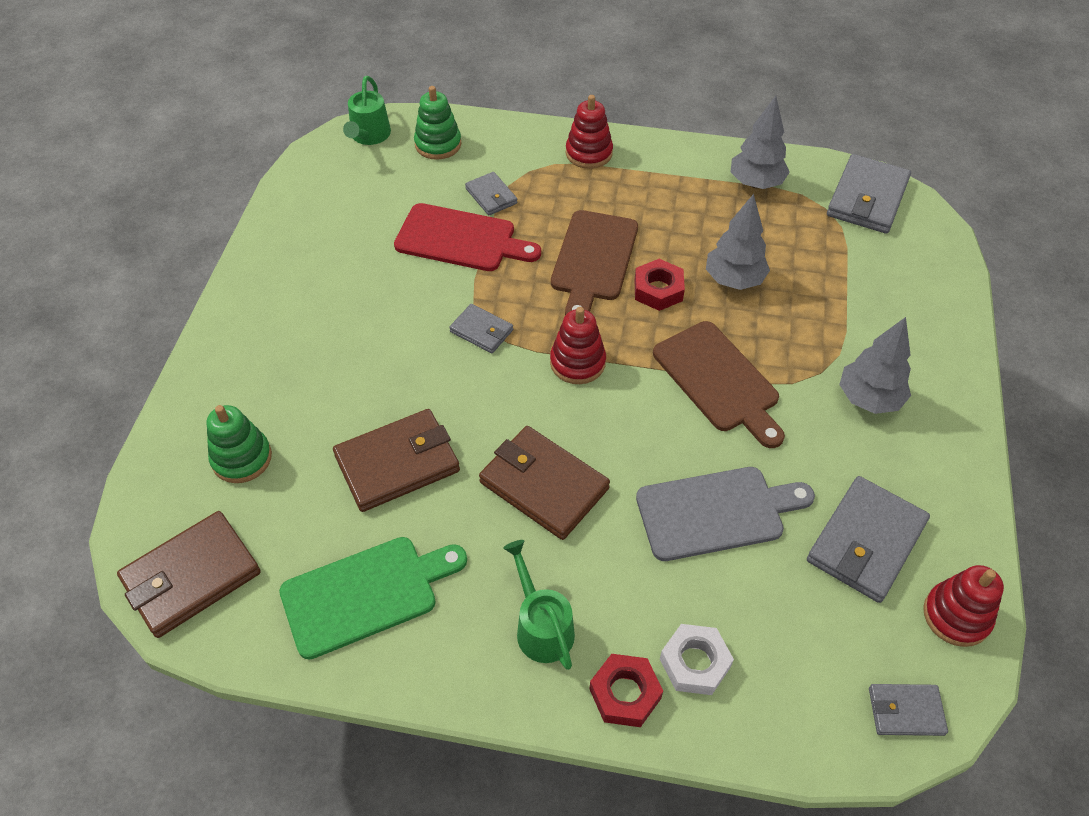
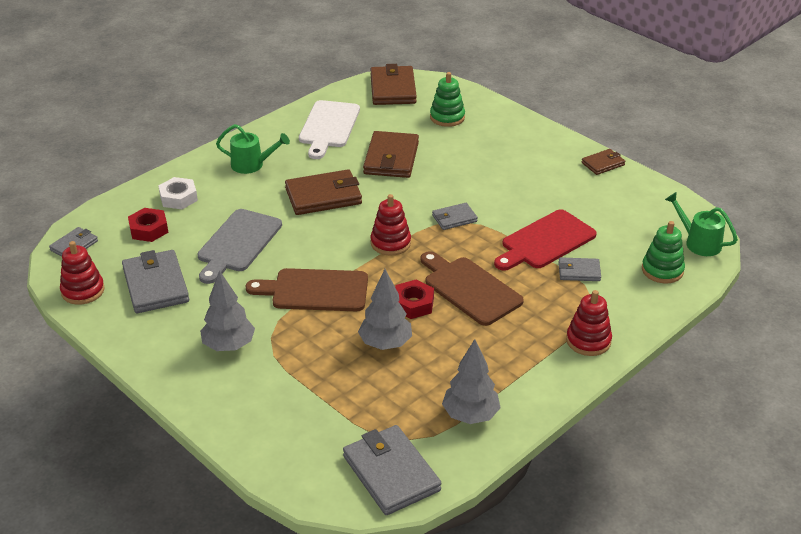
camera: 125 degrees right, 15 degrees down
green cutting board [279,537,467,660] -> white cutting board [299,100,360,159]
red nut [589,654,663,727] -> red nut moved to [128,208,168,242]
none -> brown wallet [582,149,625,175]

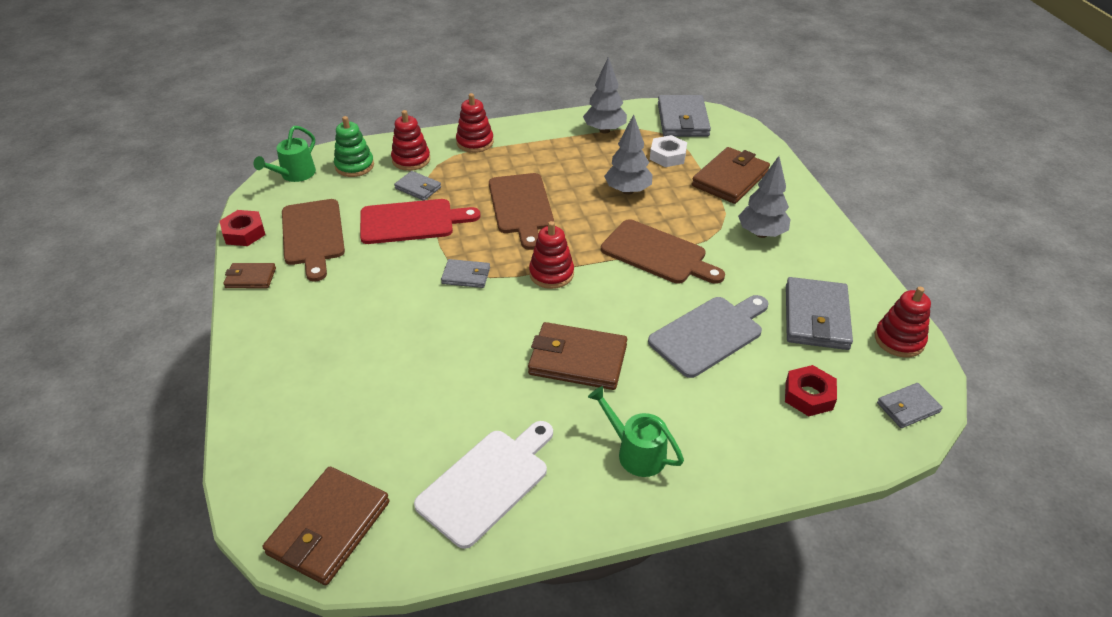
camera: 150 degrees left, 5 degrees up
white nut [158,177,198,209] -> white nut moved to [650,135,687,167]
brown wallet [363,131,419,178] -> brown wallet moved to [692,147,770,204]
red nut [395,280,434,319] -> red nut moved to [220,210,265,246]
green stacking toy [430,72,465,127] -> none
green watering can [665,192,738,256] -> green watering can turned 45 degrees clockwise [253,126,316,182]
none -> brown cutting board [282,199,345,282]
none -> red stacking toy [391,110,430,171]

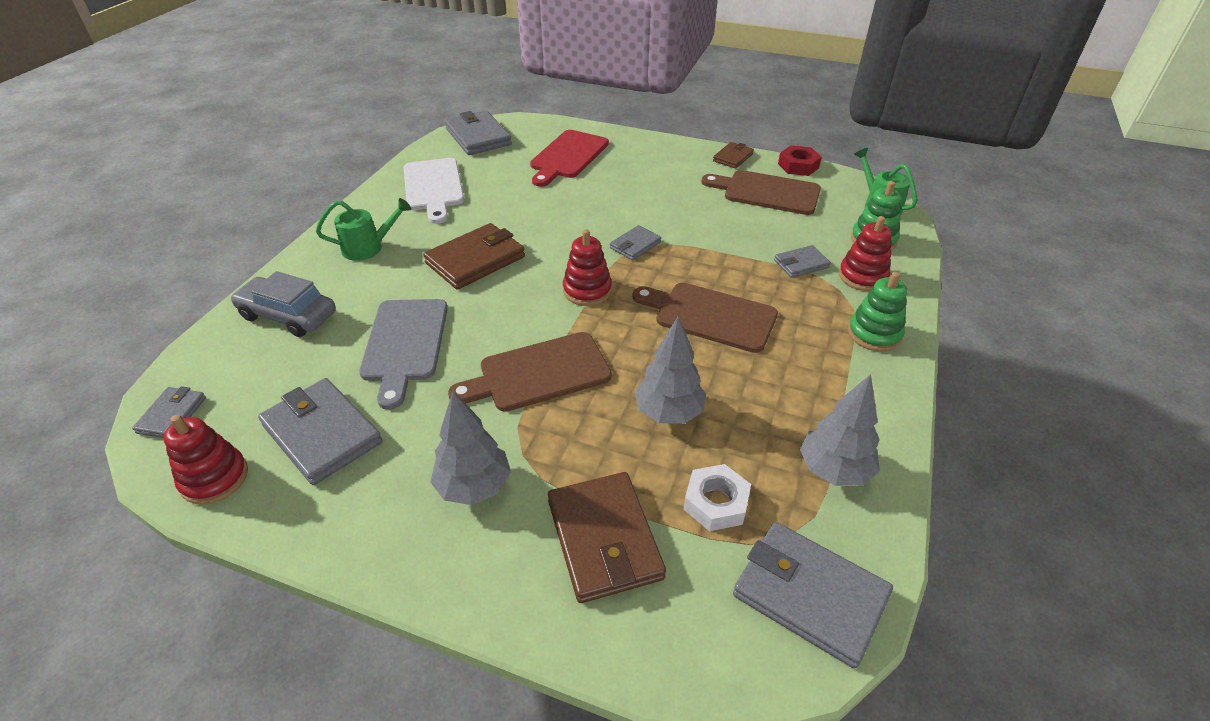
camera: 125 degrees right, 0 degrees up
brown wallet [263,467,389,585] -> grey wallet [445,110,512,155]
red cutting board [360,199,481,244] -> red cutting board moved to [530,130,609,187]
red stacking toy [456,93,494,153] -> green stacking toy [848,272,907,352]
red nut [785,365,837,416] -> none
none -> grey car [231,271,336,337]

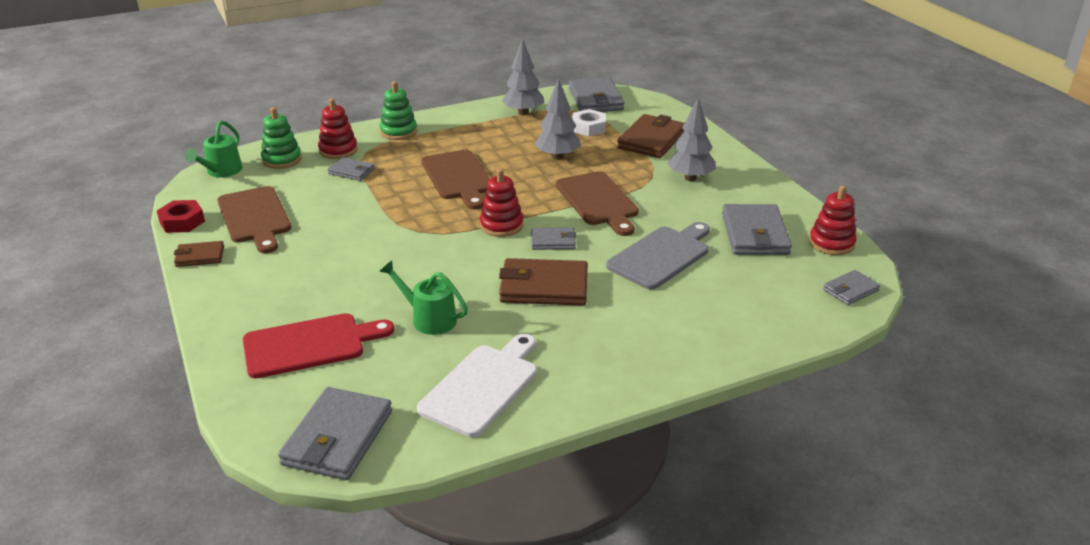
camera: 135 degrees left, 10 degrees down
grey car [231,271,336,337] -> none
green watering can [316,198,411,261] -> green watering can moved to [379,261,468,335]
brown cutting board [448,332,612,412] -> brown cutting board turned 45 degrees clockwise [556,171,639,236]
grey wallet [610,225,661,260] -> grey wallet moved to [531,227,576,250]

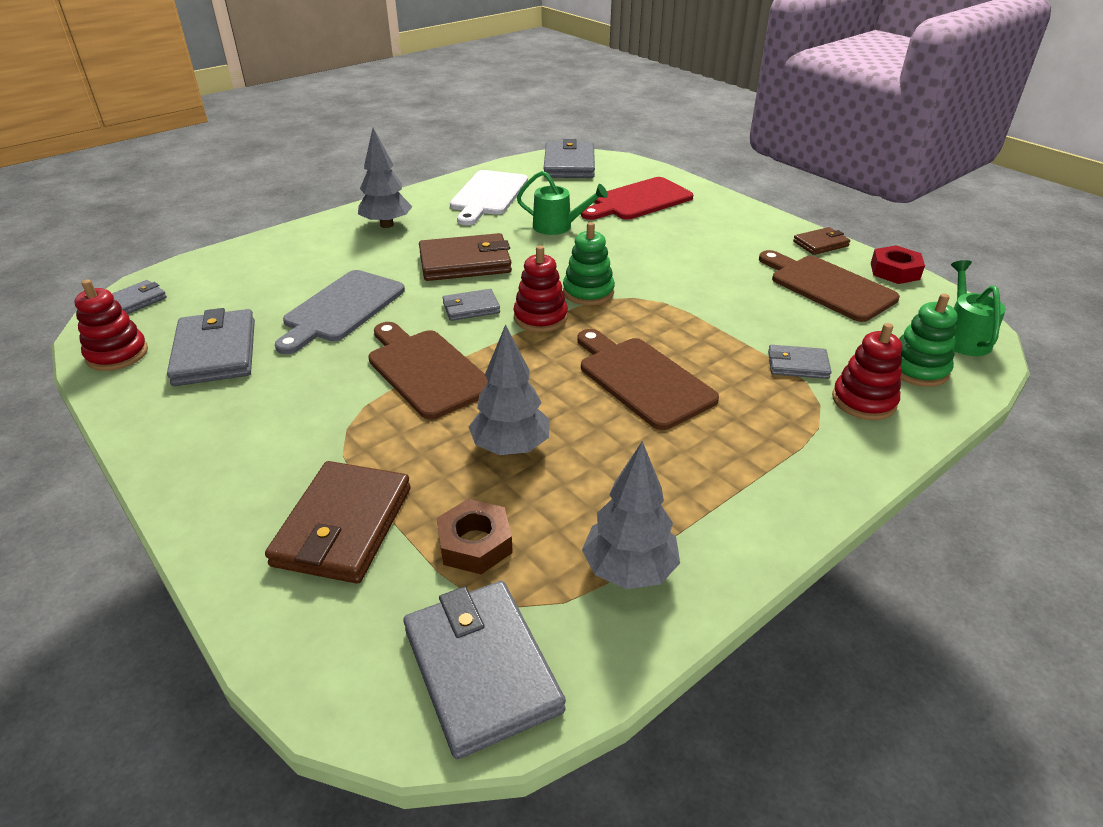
camera: 165 degrees right, 5 degrees up
green stacking toy [380,81,417,140] -> green stacking toy moved to [563,222,615,305]
white nut [573,109,606,136] -> brown nut [437,499,513,574]
grey tree [667,97,716,181] -> grey tree moved to [358,128,413,228]

